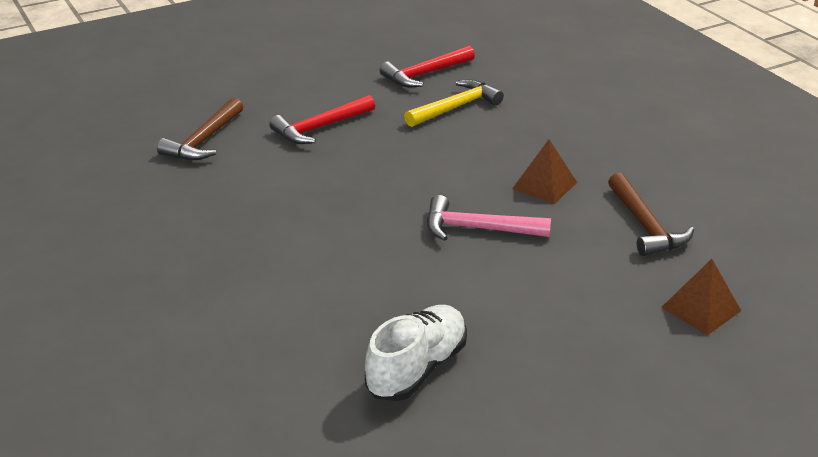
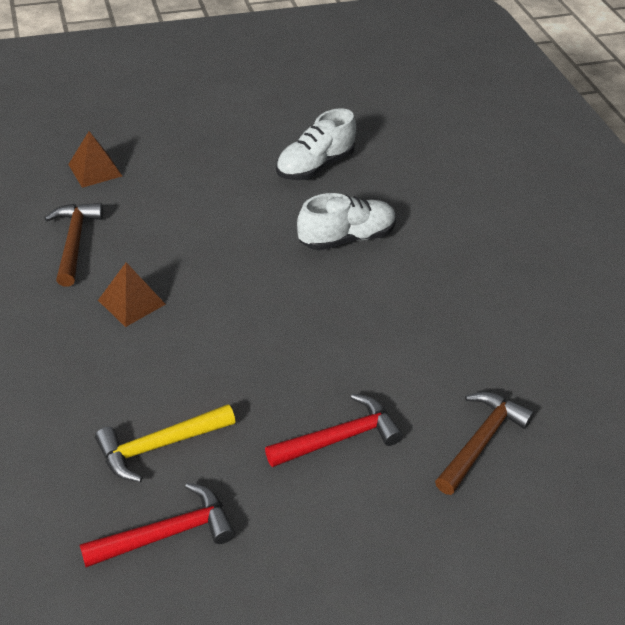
camera: 170 degrees left, 10 degrees up
pink hammer [427,195,551,241] -> none
none -> white shoe [297,193,396,251]

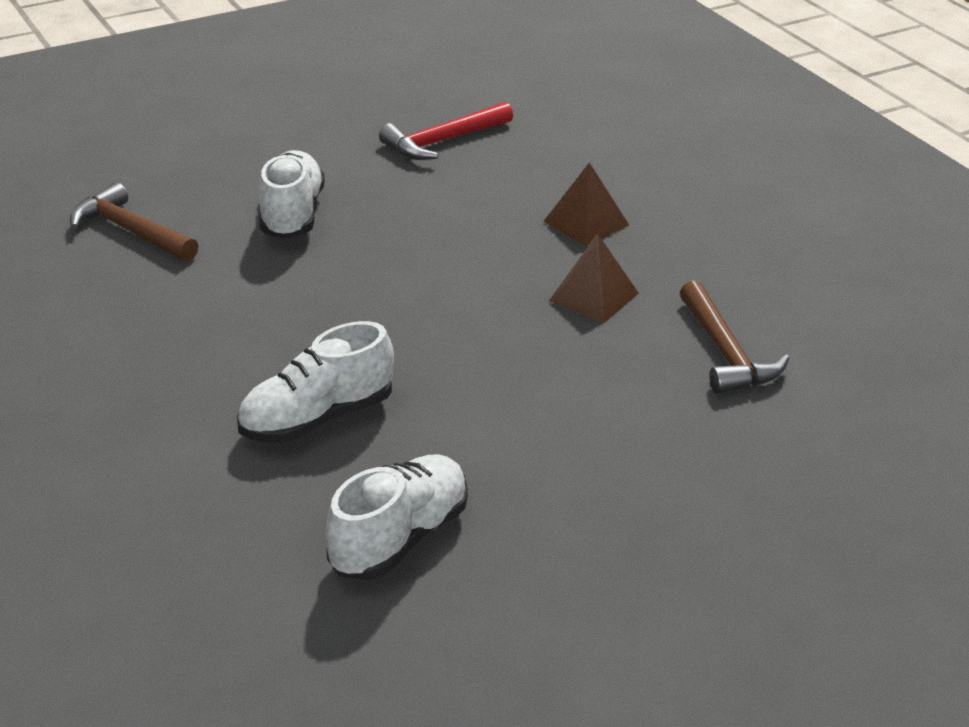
camera: 170 degrees right, 10 degrees down
brown pyramid [68,131,122,188] -> brown pyramid moved to [543,162,629,246]
yellow hammer [95,404,235,482] -> none
red hammer [265,394,403,467] -> white shoe [259,150,325,239]
brown hammer [435,392,534,495] -> brown hammer turned 105 degrees clockwise [70,182,199,262]

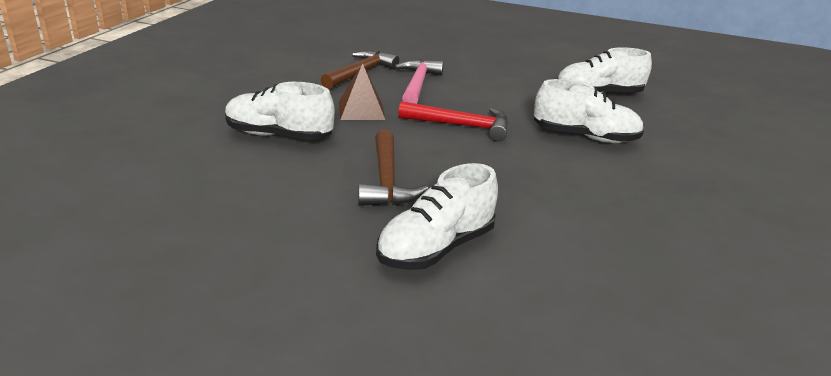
camera: 135 degrees left, 5 degrees down
brown hammer [70,182,199,262] -> brown hammer moved to [358,130,428,206]
red hammer [379,102,513,160] -> red hammer moved to [398,101,509,142]
brown pyramid [543,162,629,246] -> white shoe [225,82,335,141]
none -> pink hammer [394,59,444,104]

